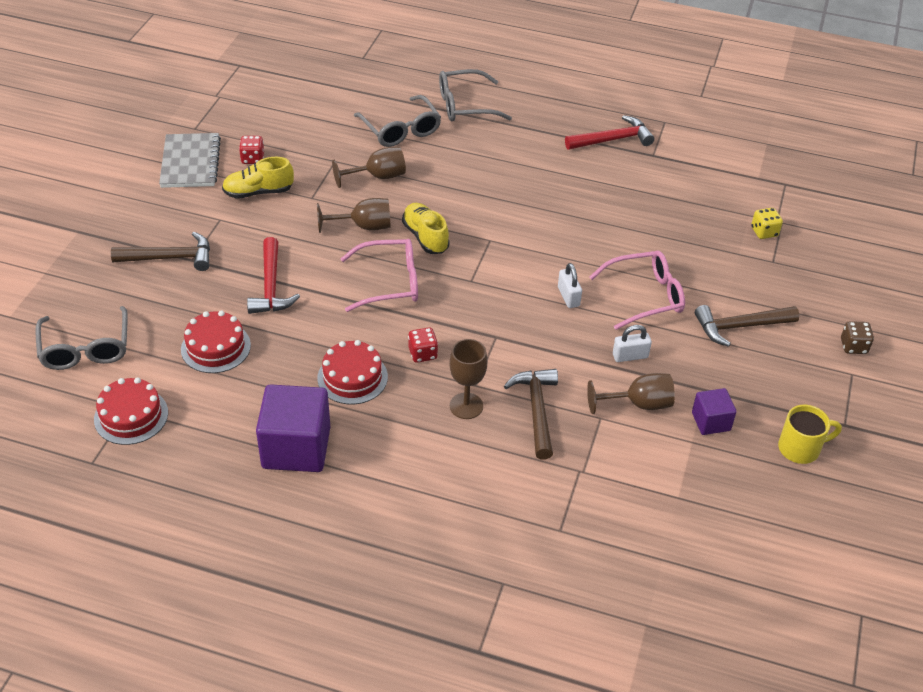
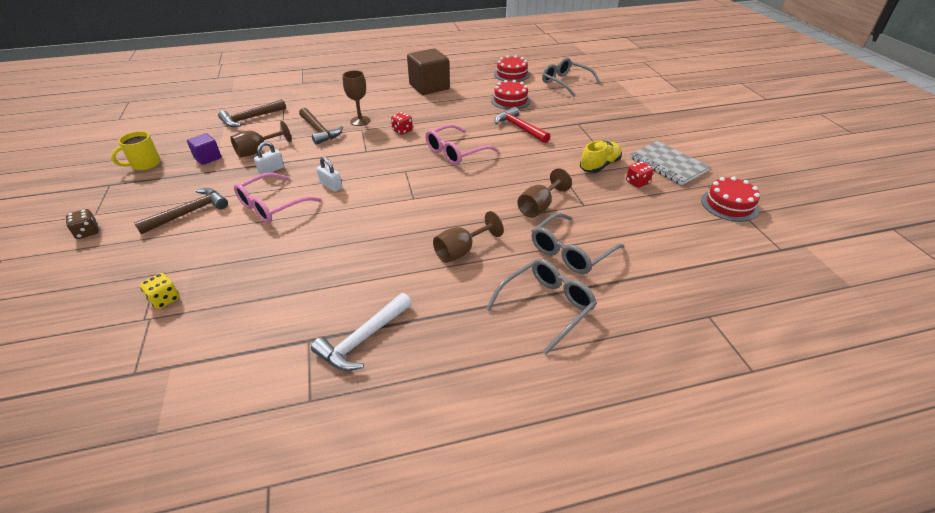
camera: 150 degrees right, 5 degrees down
brown hammer [111,232,210,271] -> brown hammer moved to [218,99,286,127]
purple cube [256,384,330,472] -> brown cube [407,48,450,95]
brown goblet [317,198,391,233] -> brown goblet moved to [433,211,504,263]
red cake [317,340,388,404] -> red cake moved to [701,176,760,222]
grey glasses [354,95,441,147] -> grey glasses turned 75 degrees counterclockwise [531,213,624,274]
yellow shoe [402,203,450,254] -> none
red hammer [565,115,654,150] -> white hammer [311,293,412,371]

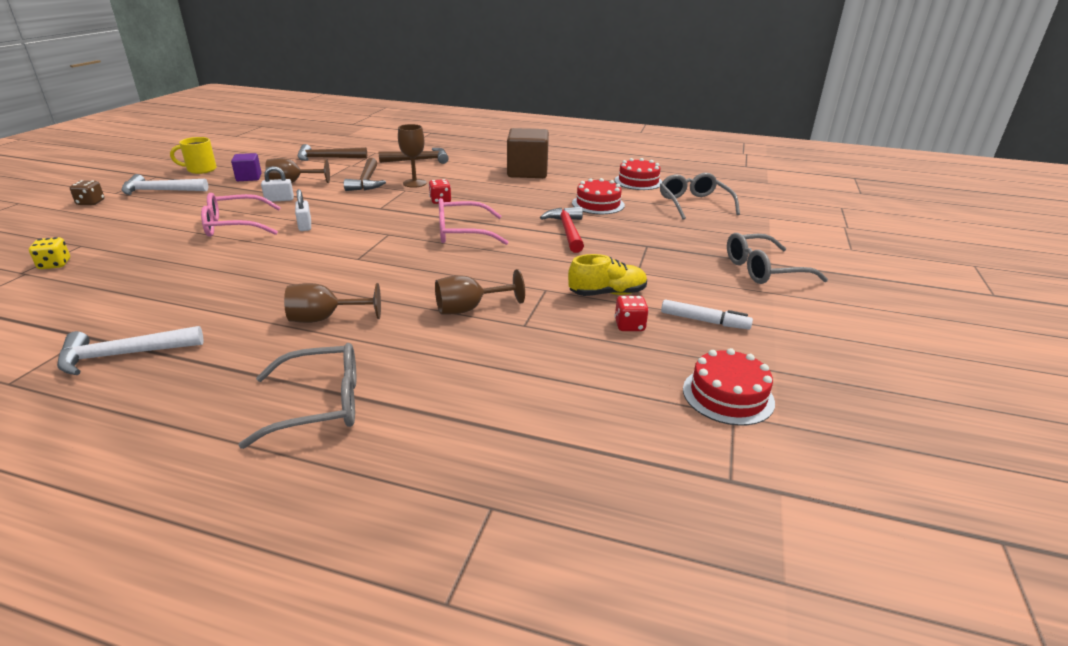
camera: 30 degrees right, 10 degrees down
brown hammer [134,188,228,234] -> brown hammer moved to [378,148,449,164]
grey glasses [531,213,624,274] -> grey glasses moved to [727,233,828,284]
grey notebook [630,141,710,185] -> white marker [661,299,753,330]
none -> white hammer [121,174,208,195]

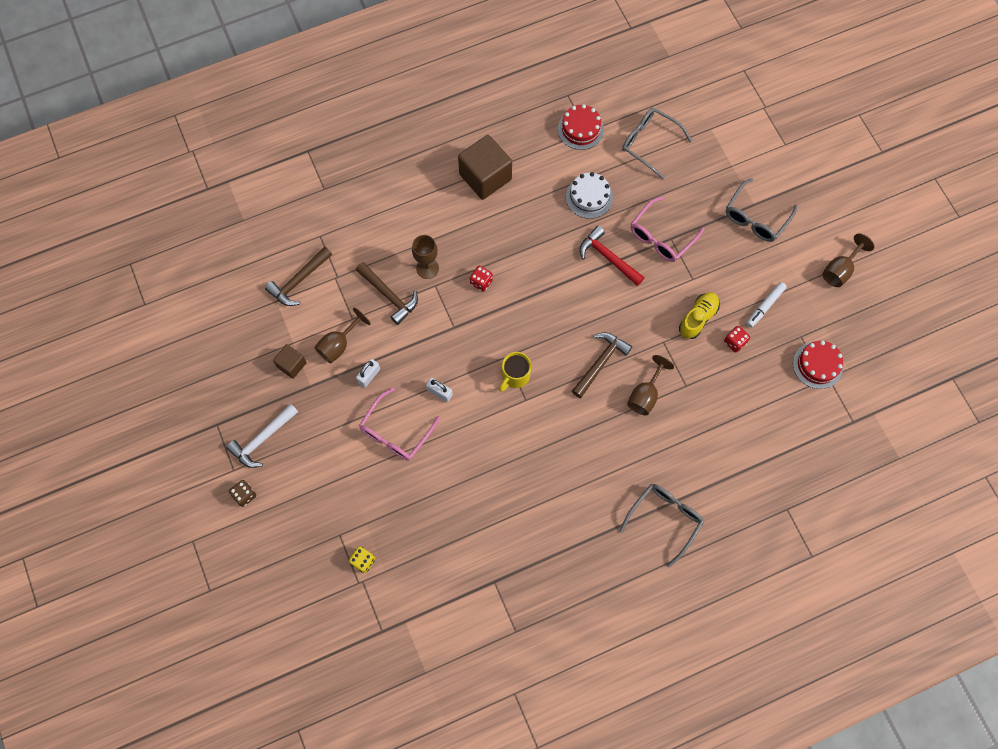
camera: 40 degrees left, 40 degrees up
white hammer [57,326,204,375] -> none
yellow mug [170,137,217,174] -> yellow mug moved to [499,352,531,392]
purple cube [231,153,262,181] -> brown cube [273,344,307,379]
brown goblet [284,283,381,323] -> brown goblet moved to [822,233,874,287]
brown hammer [378,148,449,164] -> brown hammer moved to [572,332,632,398]
pink glasses [439,198,508,245] -> pink glasses moved to [631,196,705,262]
red cake [572,178,625,214] -> white cake [566,172,613,219]
white marker [661,299,753,330] -> white marker turned 150 degrees clockwise [746,282,787,328]

